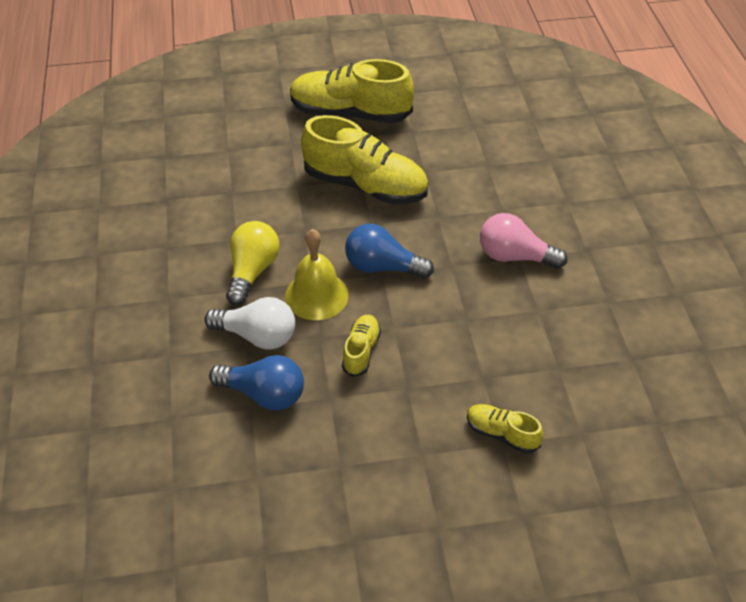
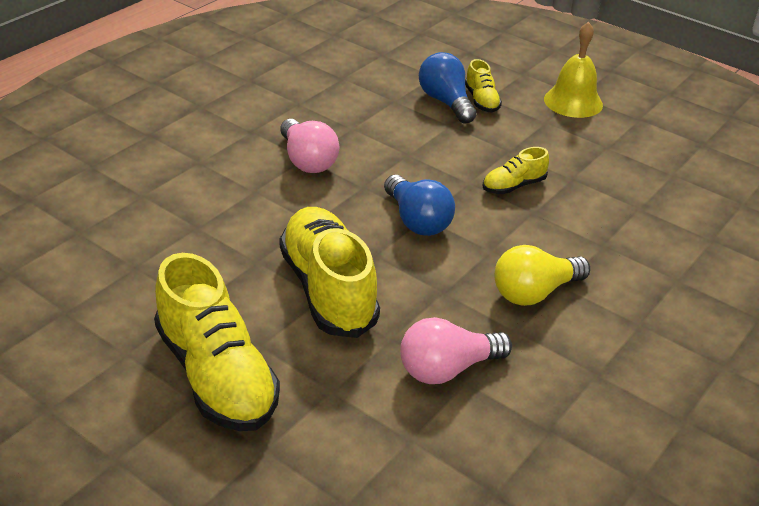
camera: 135 degrees left, 10 degrees down
white light bulb [204,297,295,350] -> none
blue light bulb [209,355,304,411] -> blue light bulb moved to [419,52,477,124]
yellow bell [285,229,349,320] -> yellow bell moved to [544,22,603,118]
none -> pink light bulb [400,317,512,384]

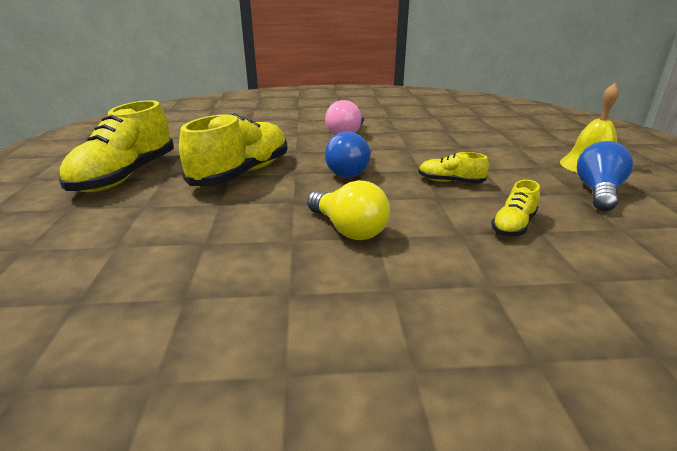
camera: 50 degrees right, 10 degrees down
pink light bulb [400,317,512,384] -> none
blue light bulb [419,52,477,124] -> blue light bulb moved to [577,141,633,211]
yellow shoe [465,59,502,113] -> yellow shoe moved to [491,180,540,236]
yellow light bulb [494,245,590,306] -> yellow light bulb turned 150 degrees counterclockwise [307,180,390,240]

